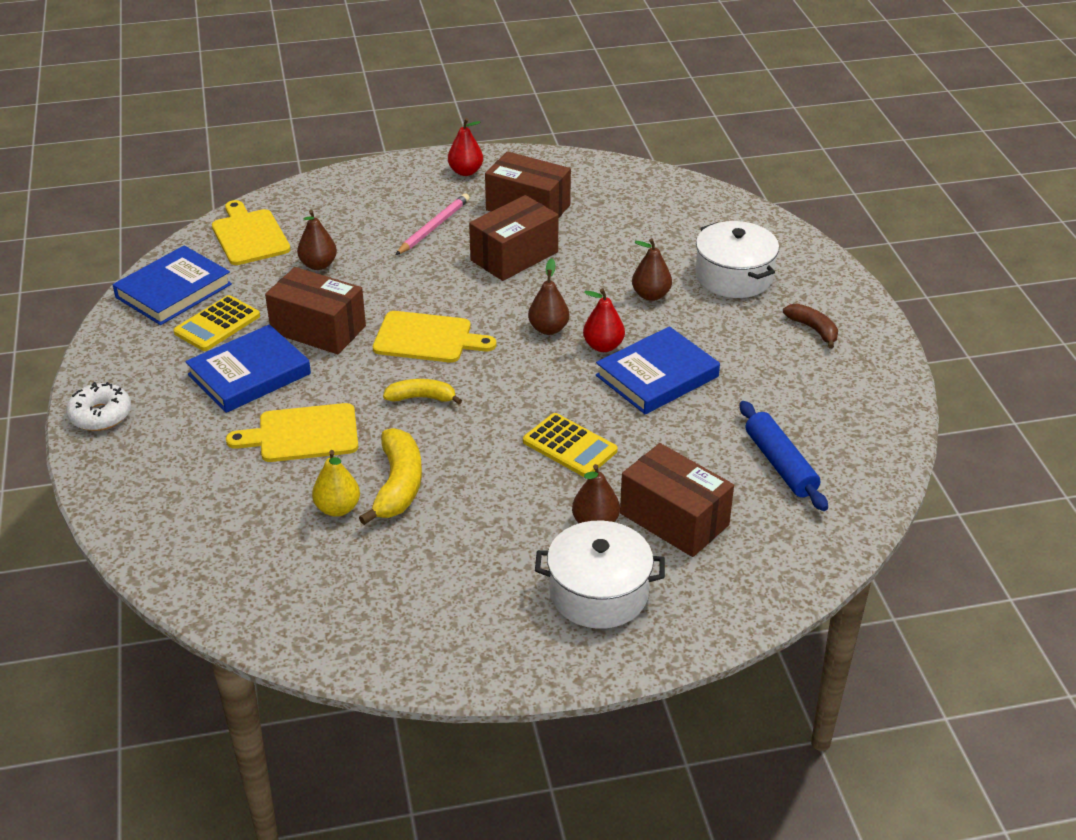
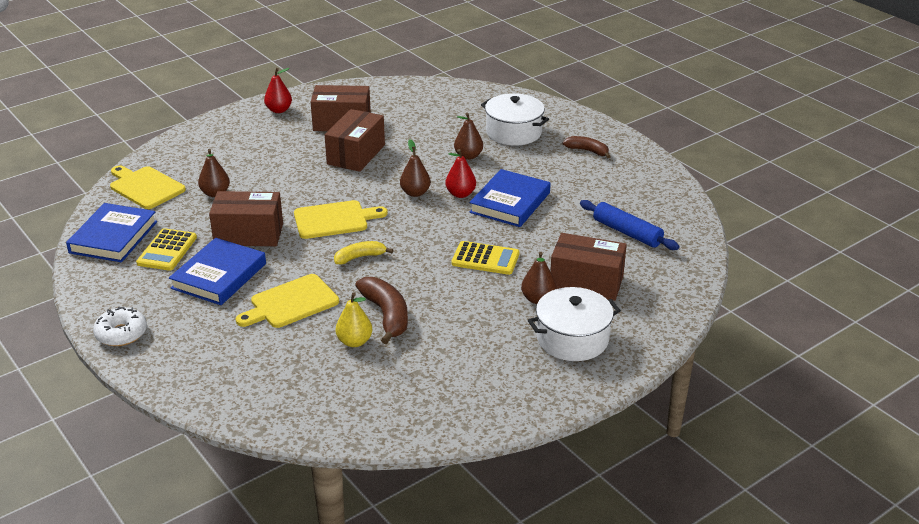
camera: 25 degrees left, 5 degrees down
yellow banana [359,428,422,525] -> brown banana [355,277,408,344]
pink pencil [396,194,470,255] -> none

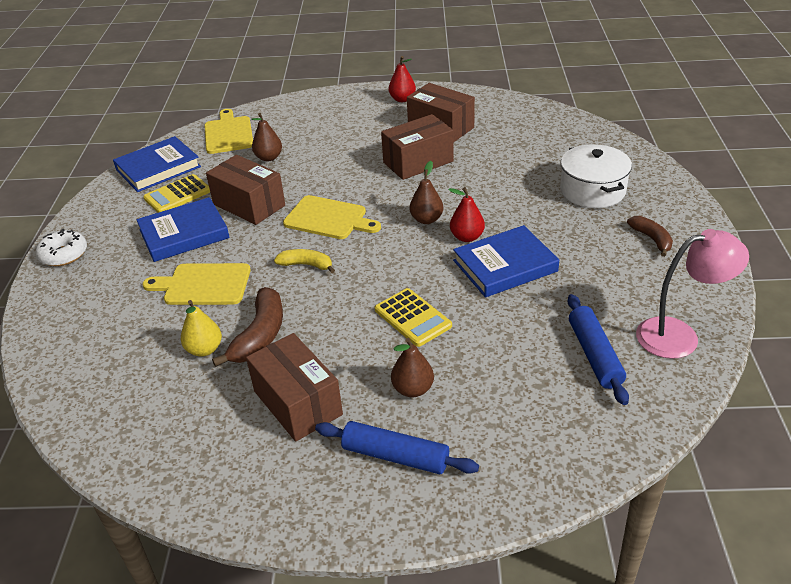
camera: 40 degrees right, 5 degrees up
brown pear [454,113,483,160] -> none
white pot [528,287,621,361] -> blue rolling pin [315,421,479,474]
brown box [550,233,627,301] -> brown box moved to [246,333,343,442]
none -> pink lamp [636,229,749,359]

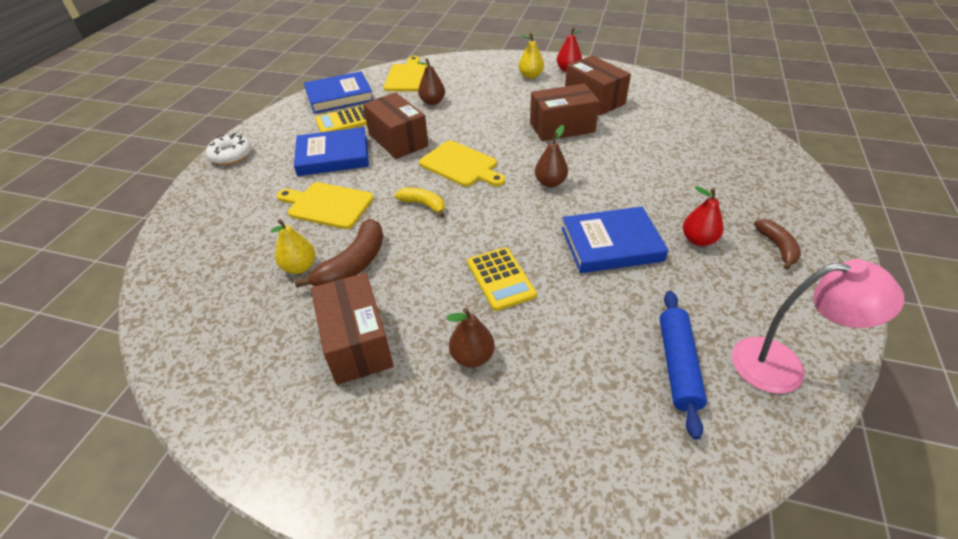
camera: 15 degrees right, 5 degrees up
blue rolling pin [315,421,479,474] -> none
red pear [448,187,485,242] -> red pear moved to [683,186,723,246]
white pot [560,144,632,208] -> none
none -> yellow pear [519,33,544,79]

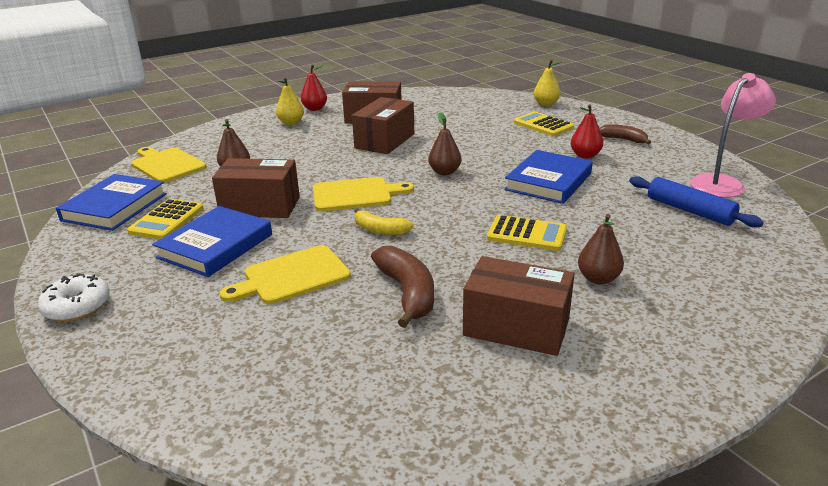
camera: 50 degrees left, 15 degrees down
yellow pear [271,219,315,274] -> yellow pear moved to [534,60,561,106]
yellow banana [395,187,445,218] -> yellow banana turned 135 degrees counterclockwise [354,208,414,235]
none -> yellow calculator [514,111,574,136]

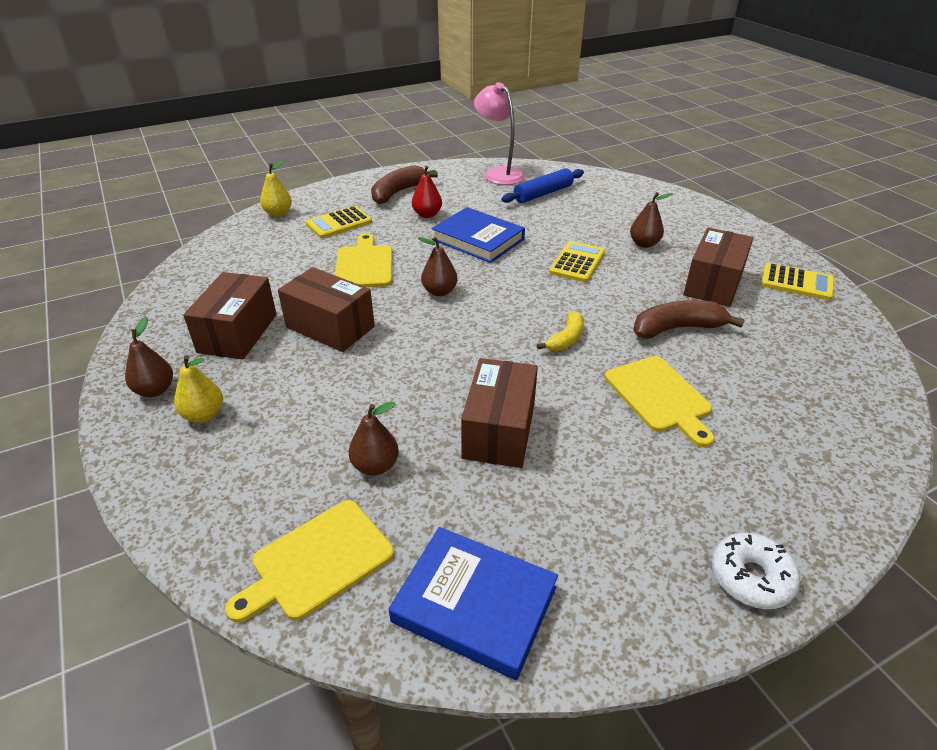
camera: 85 degrees left, 10 degrees up
yellow calculator [127,199,203,239] -> yellow calculator moved to [761,263,834,301]
blue book [152,206,272,277] -> none
red pear [301,64,327,111] -> brown pear [125,317,173,397]
yellow cutting board [313,177,414,211] -> yellow cutting board moved to [335,233,392,287]
brown banana [599,124,651,144] -> brown banana [371,165,438,204], size x1.58

